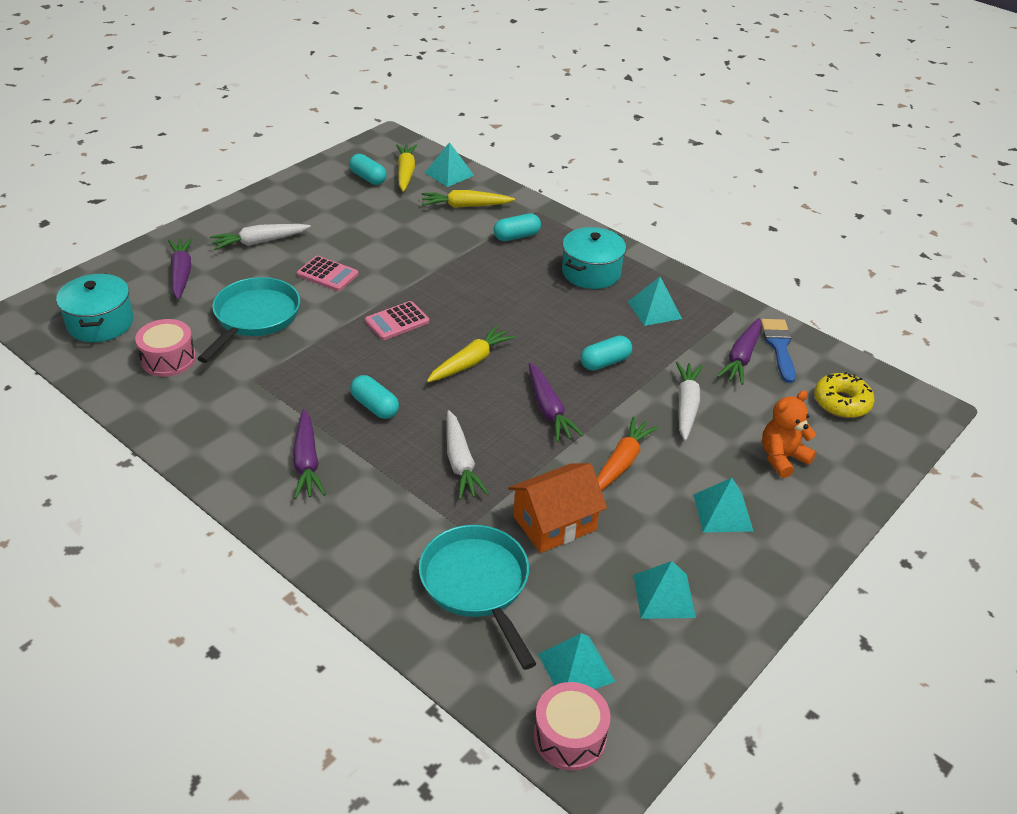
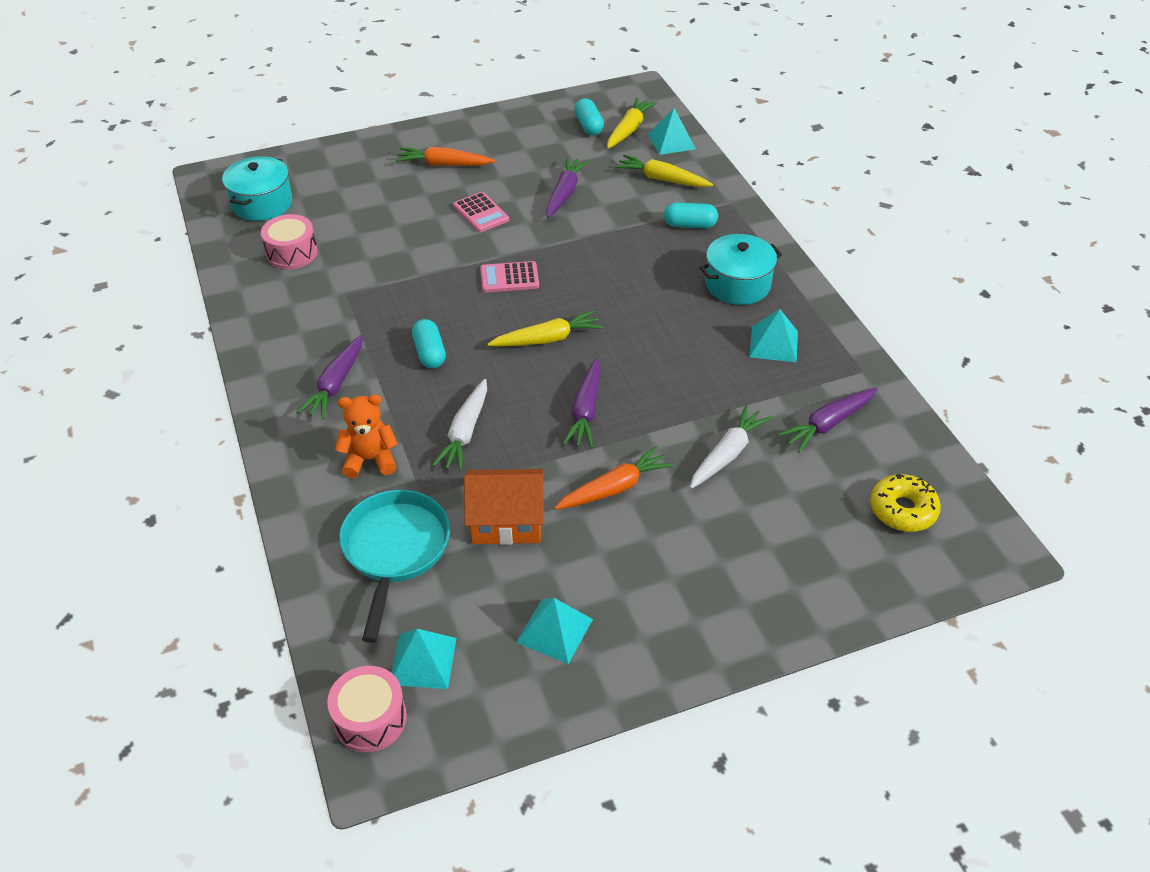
camera: 30 degrees right, 5 degrees up
purple carrot [168,238,193,300] -> purple carrot moved to [546,157,589,218]
turquoise pan [197,277,300,363] -> none
white carrot [210,224,311,250] -> orange carrot [396,147,495,166]
turquoise capsule [580,336,632,371] -> none
turquoise pyramid [693,478,753,533] -> none
blue brush [761,319,796,383] -> none
orange teddy bear [762,390,816,478] -> orange teddy bear moved to [335,394,398,478]

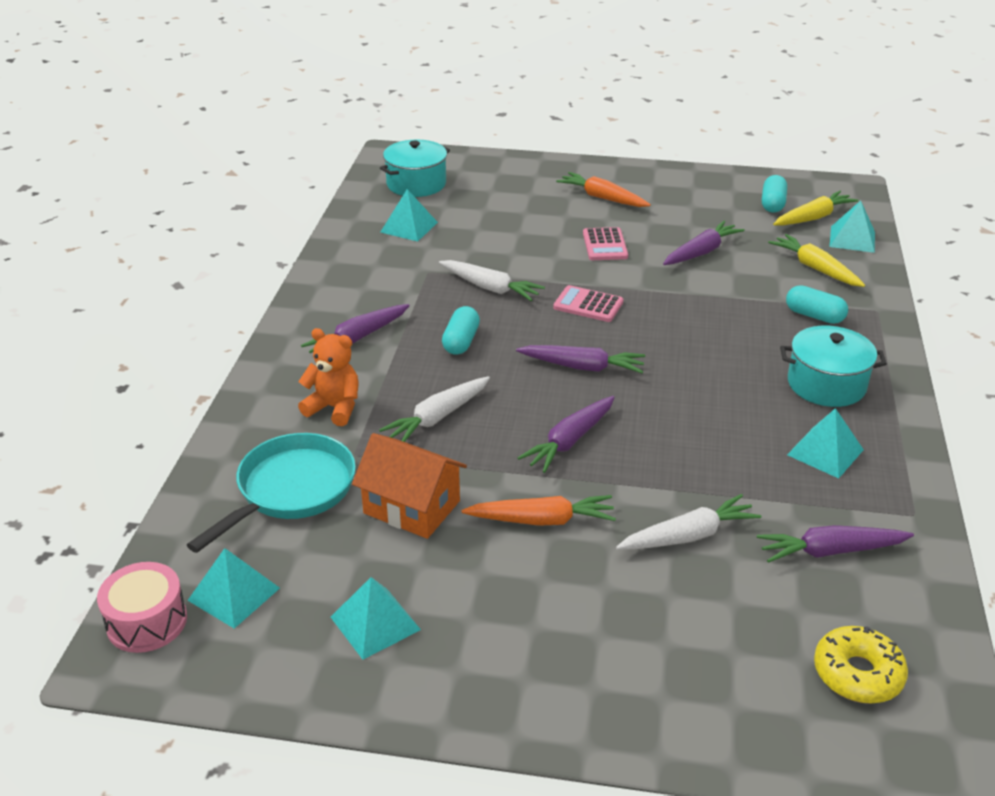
camera: 30 degrees right, 10 degrees down
pink drum [261,214,318,269] -> turquoise pyramid [381,189,438,242]
yellow carrot [487,310,603,347] -> purple carrot [516,345,645,373]
none -> white carrot [439,260,545,301]

